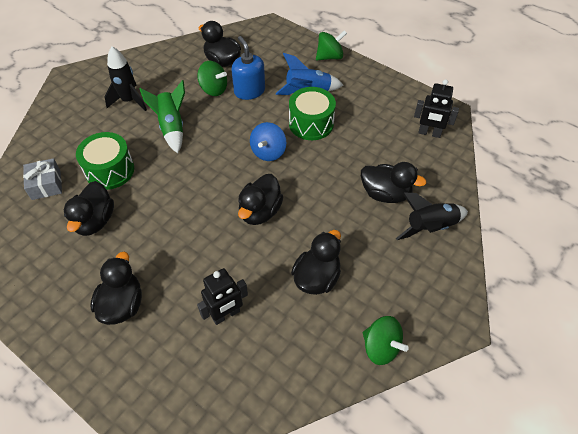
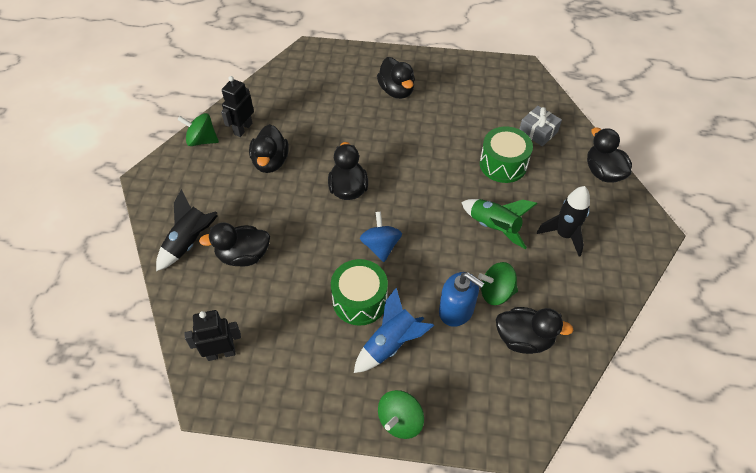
camera: 150 degrees right, 0 degrees up
black duck [64,181,114,236] -> black duck moved to [587,127,632,183]
black robot [197,268,248,325] -> black robot moved to [221,76,254,137]

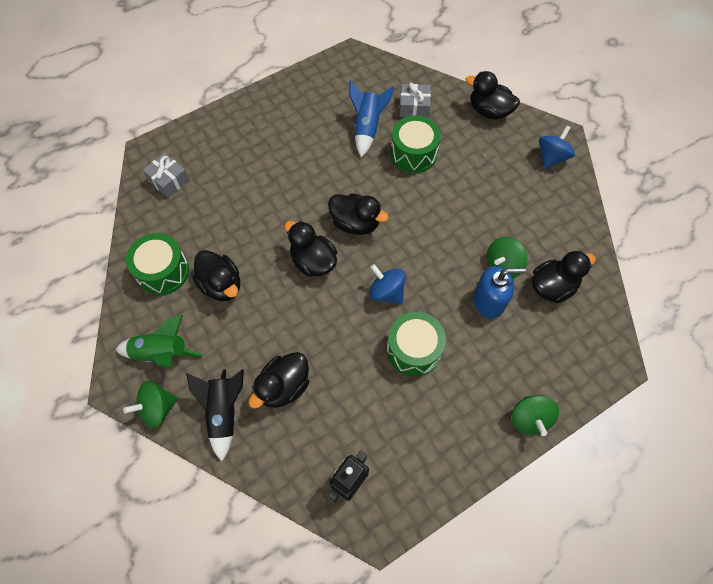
camera: 40 degrees left, 10 degrees up
green spinning top [177,113,219,146] -> green spinning top moved to [123,381,178,428]
black robot [221,76,254,137] -> green drum [126,233,189,295]
blue rocket [354,288,434,373] -> blue rocket moved to [349,81,394,157]
black duck [377,57,415,99] -> black duck moved to [328,193,389,235]
green rocket [461,199,538,249] -> green rocket moved to [115,315,203,367]
black rocket [537,186,590,257] -> none
none -> grey gift [143,153,189,198]
none -> blue spinning top [539,125,575,169]

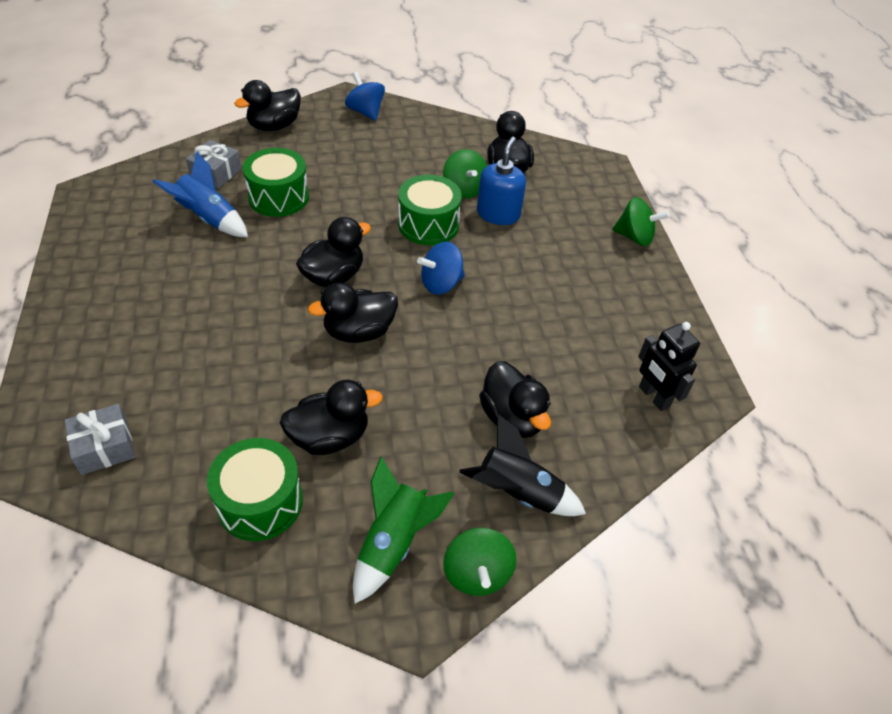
camera: 70 degrees left, 15 degrees down
green drum [387,312,446,376] -> green drum moved to [398,175,462,246]

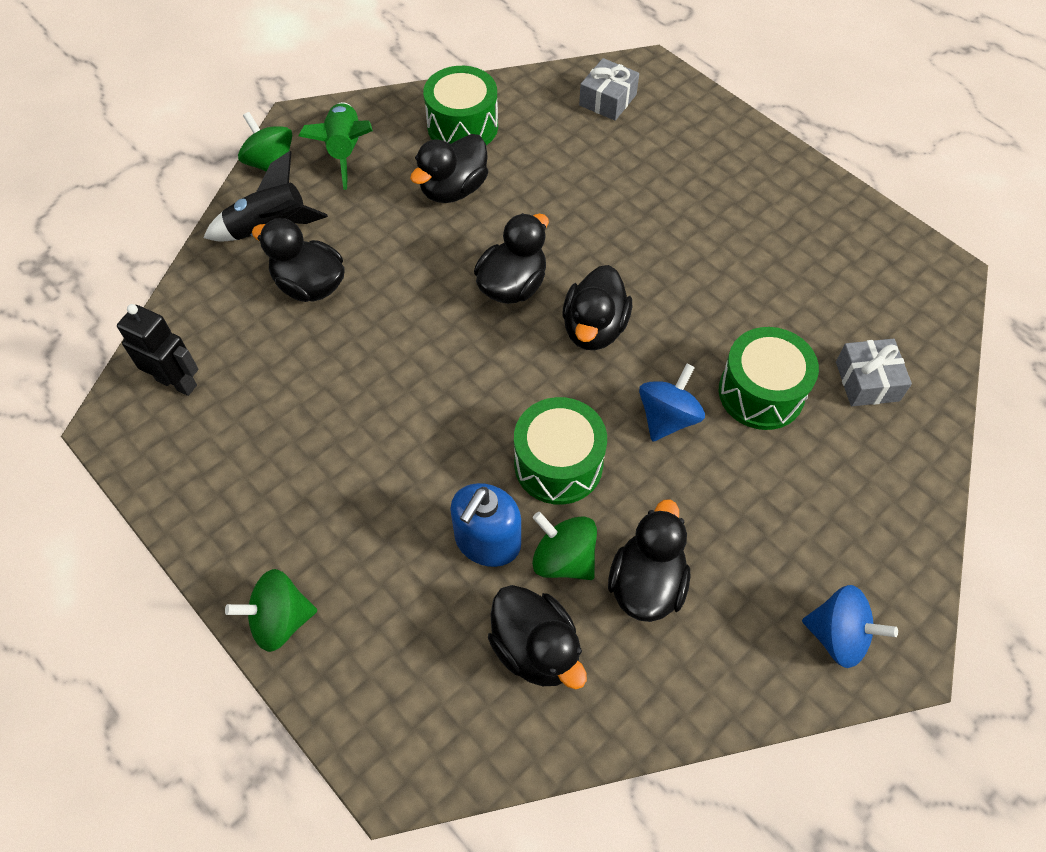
camera: 150 degrees right, 10 degrees up
blue rocket [152,152,248,237] -> none
black duck [234,80,301,131] -> black duck moved to [608,499,690,622]
blue spinning top [417,242,465,295] -> blue spinning top moved to [639,364,705,442]
blue soap dispenser [477,137,526,225] -> blue soap dispenser turned 45 degrees clockwise [450,483,521,567]

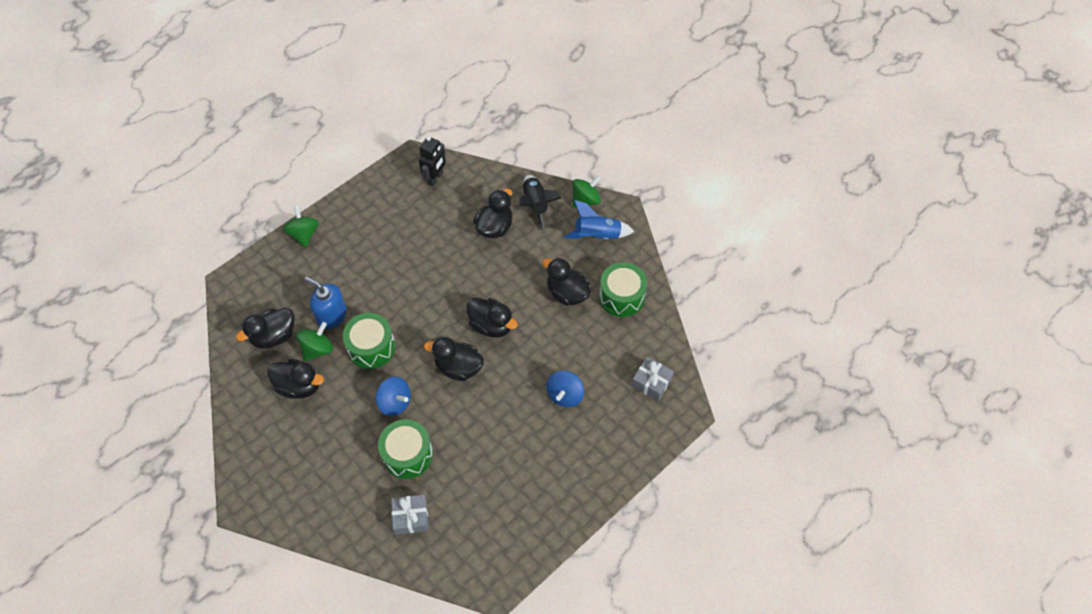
camera: 90 degrees right, 0 degrees up
green rocket [299,102,373,190] -> blue rocket [564,200,634,240]
blue spinning top [802,585,898,668] -> blue spinning top moved to [546,371,584,407]

